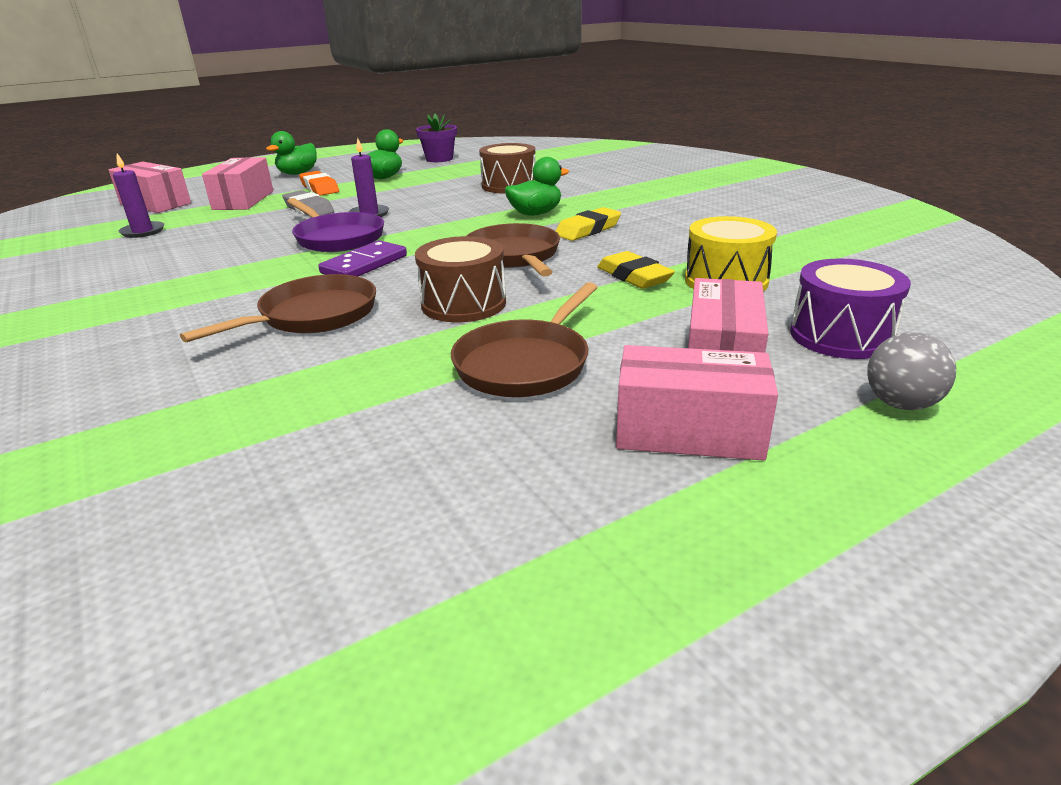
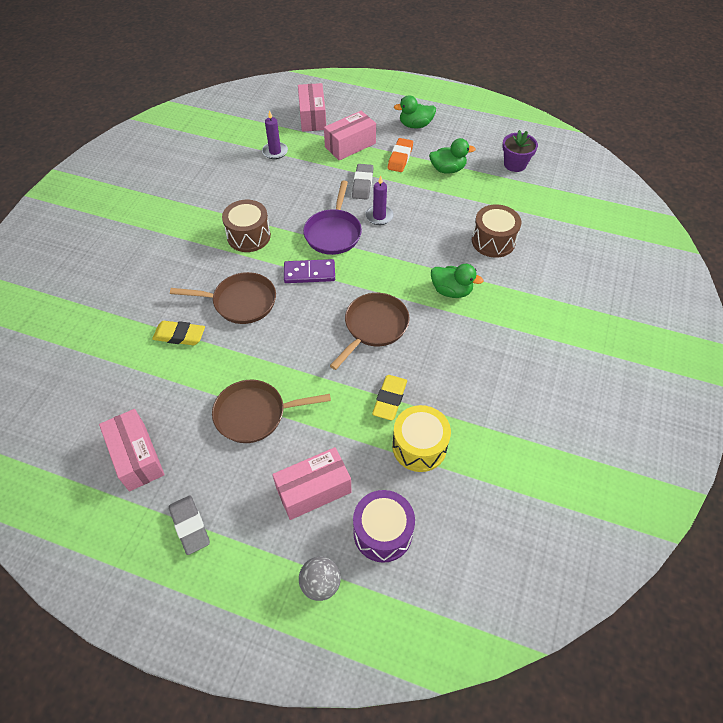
camera: 50 degrees right, 25 degrees up
brown drum [415,236,506,322] -> brown drum moved to [222,200,271,252]
yellow eraser [556,207,621,241] -> yellow eraser moved to [152,321,205,345]
pink box [616,345,778,461] -> pink box moved to [99,409,165,491]
none -> grey eraser [169,495,210,555]

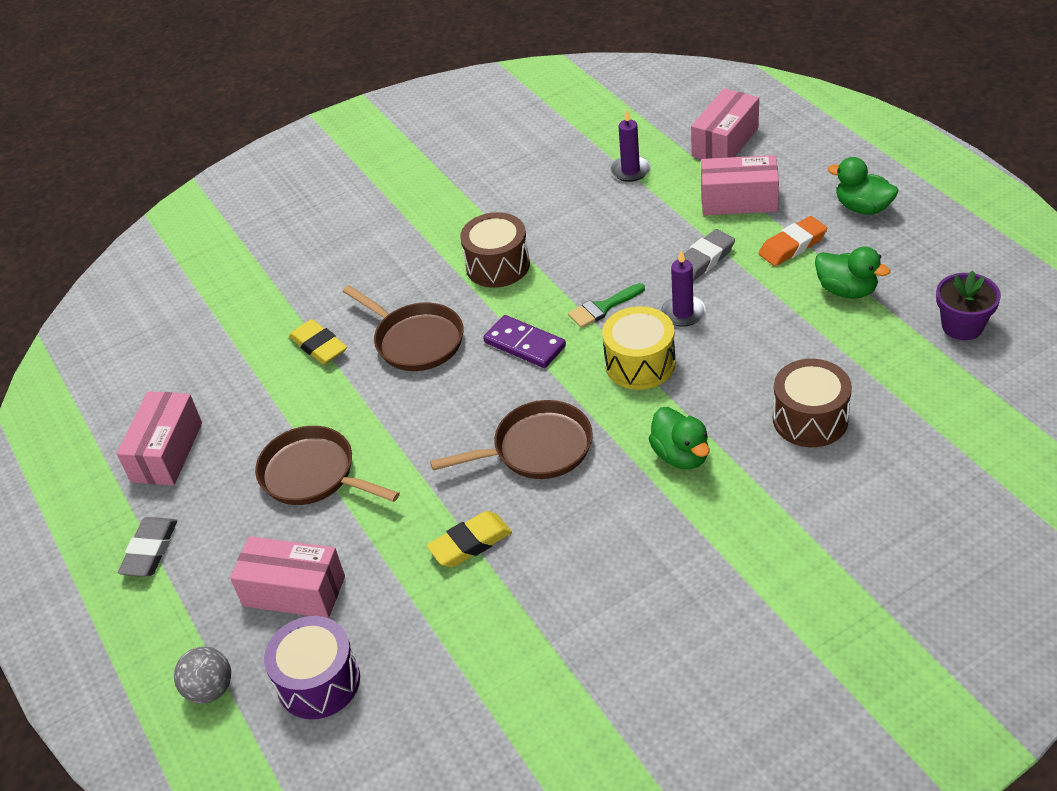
camera: 45 degrees right, 10 degrees down
purple pan [303,180,362,255] -> green brush [568,283,645,328]
yellow drum [392,405,451,472] -> yellow drum moved to [602,306,676,390]

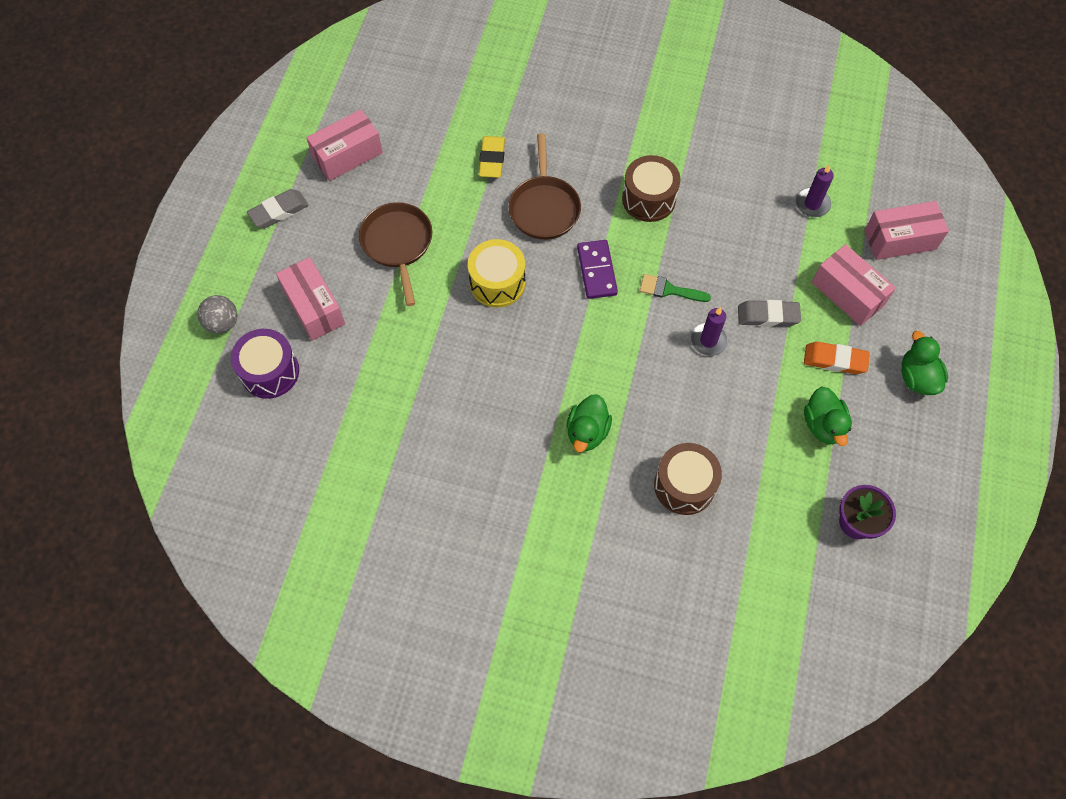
camera: 40 degrees right, 20 degrees up
yellow eraser [426,511,512,567] -> none
brown pan [430,400,593,479] -> none
yellow drum [602,306,676,390] -> yellow drum moved to [468,239,525,308]

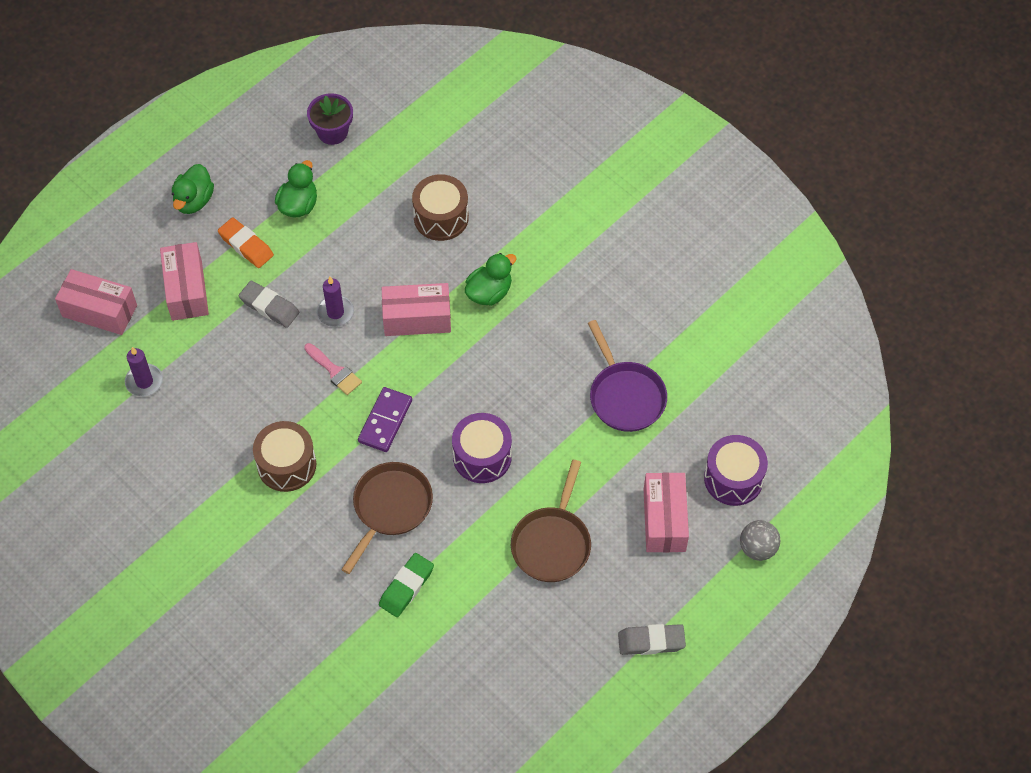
camera: 150 degrees left, 5 degrees down
pink box [306,109,383,181] -> pink box moved to [382,283,451,336]
yellow drum [468,239,525,308] -> purple drum [452,413,512,483]
yellow eraser [479,136,505,178] -> green eraser [379,553,434,617]
green brush [640,274,711,302] -> pink brush [304,343,362,395]
none -> purple pan [588,320,667,432]

